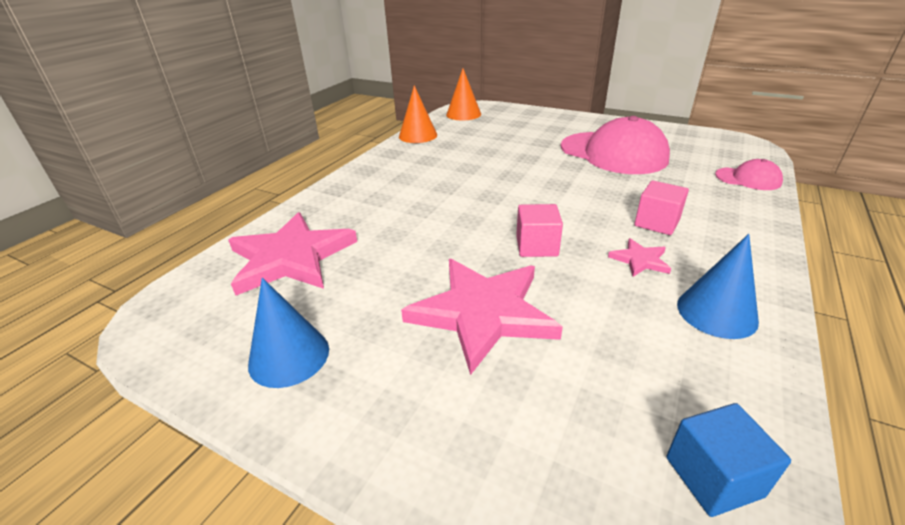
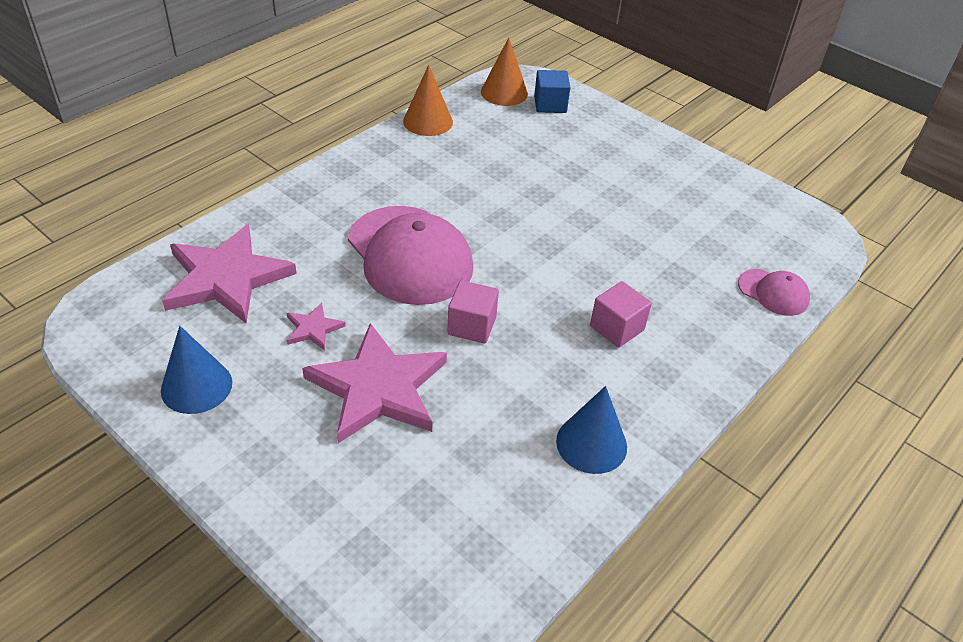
camera: 10 degrees right, 10 degrees up
pink cap [561,116,670,174] -> pink cap moved to [348,206,473,305]
pink star [608,238,671,277] -> pink star moved to [287,303,346,350]
blue cube [666,403,791,517] -> blue cube moved to [534,70,571,113]

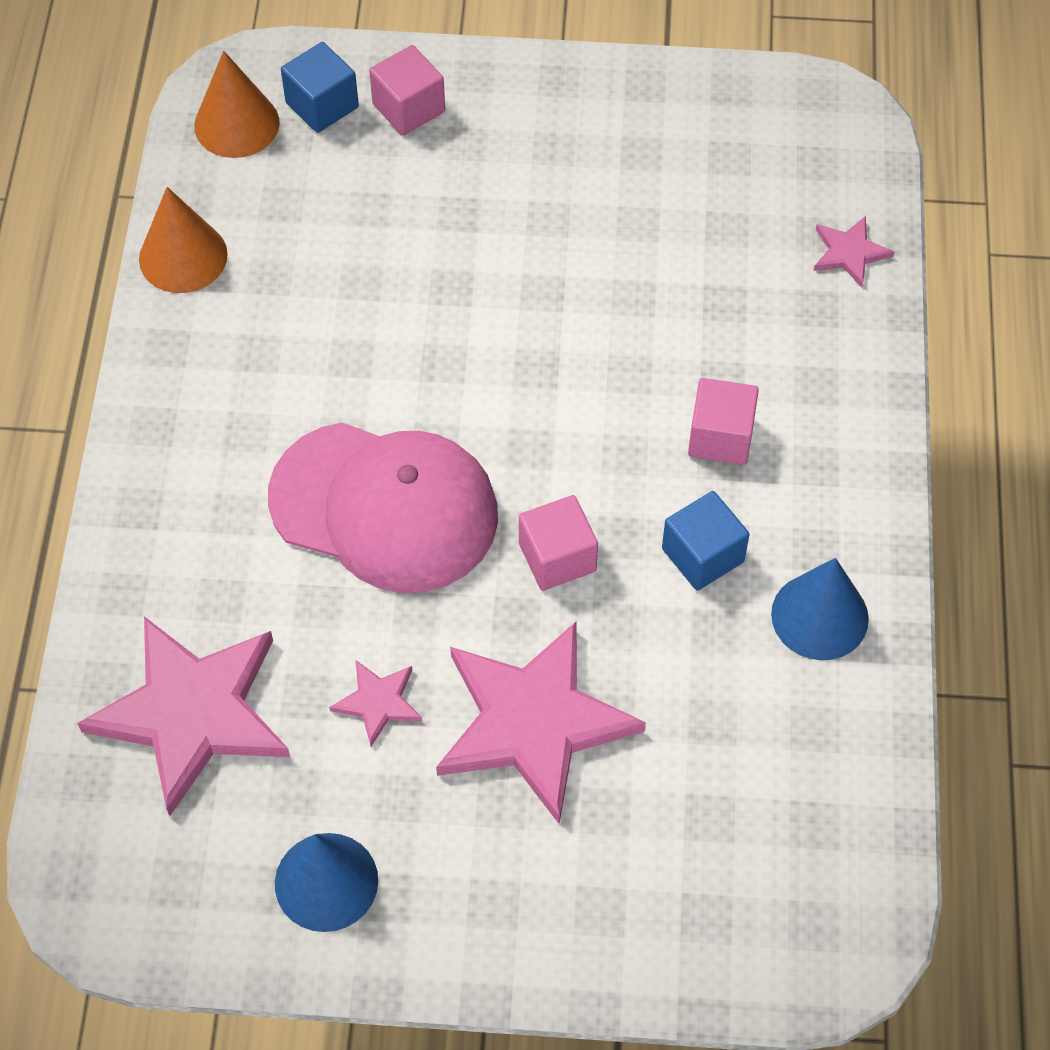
camera: 35 degrees left, 15 degrees up
pink cap [738,269,810,316] -> pink star [814,216,894,288]
none -> pink cube [369,45,445,136]
none -> blue cube [662,491,749,591]

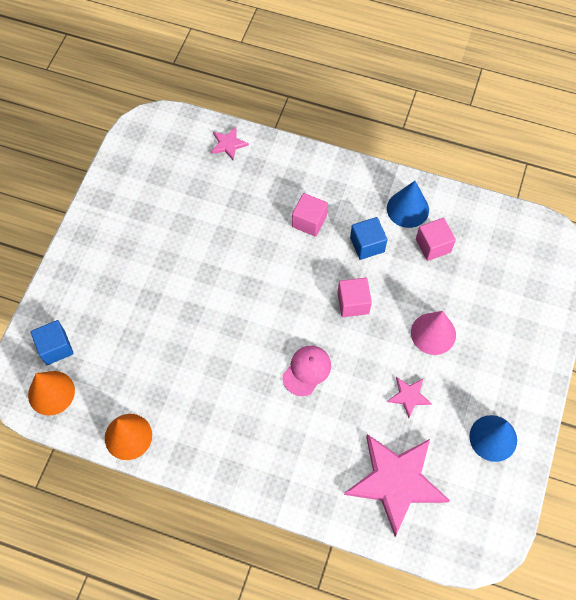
camera: 75 degrees left, 5 degrees up
pink cap [268,422,498,593] -> pink cap [283,346,331,396], size x0.49
pink cube [369,45,445,136] -> pink cube moved to [416,218,456,261]
pink star [436,621,646,824] -> pink cone [411,311,456,355]

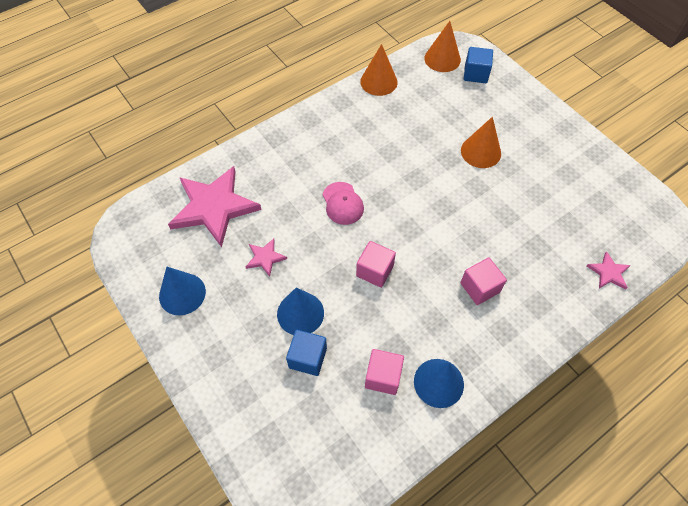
camera: 125 degrees right, 5 degrees down
blue cube [350,217,387,260] -> blue cube moved to [286,330,327,376]
pink cone [411,311,456,355] -> blue cone [277,287,324,335]
none -> orange cone [461,117,501,168]

